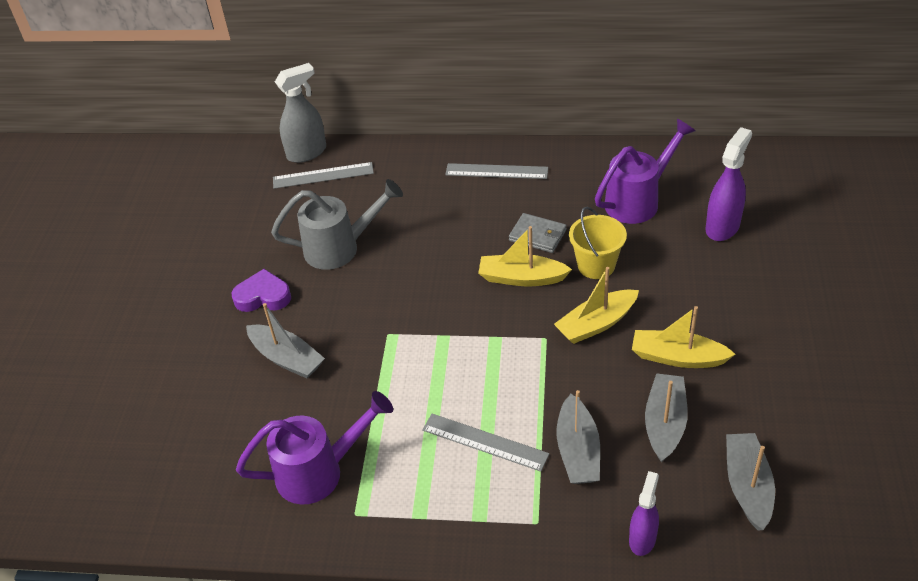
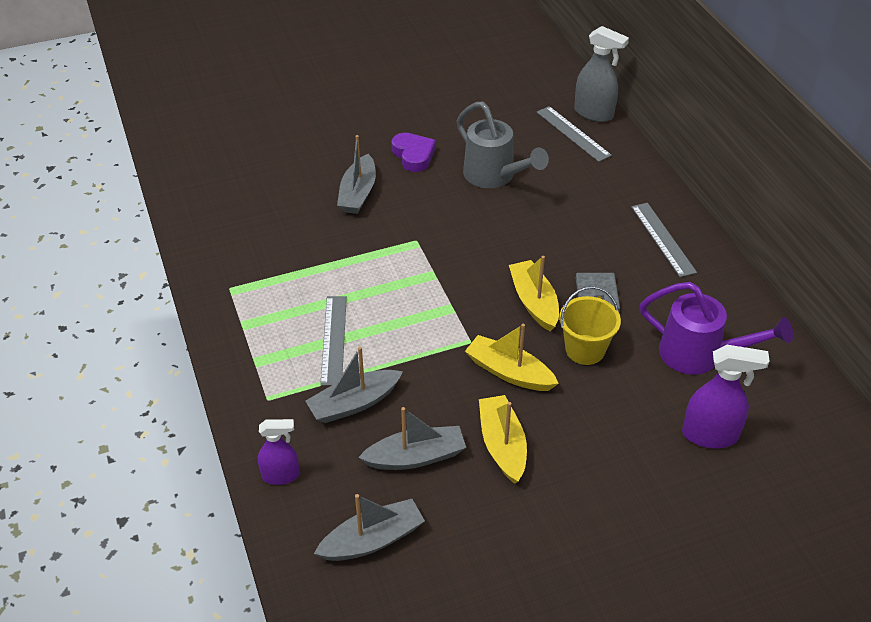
camera: 60 degrees right, 0 degrees up
purple watering can [236,391,393,505] -> none

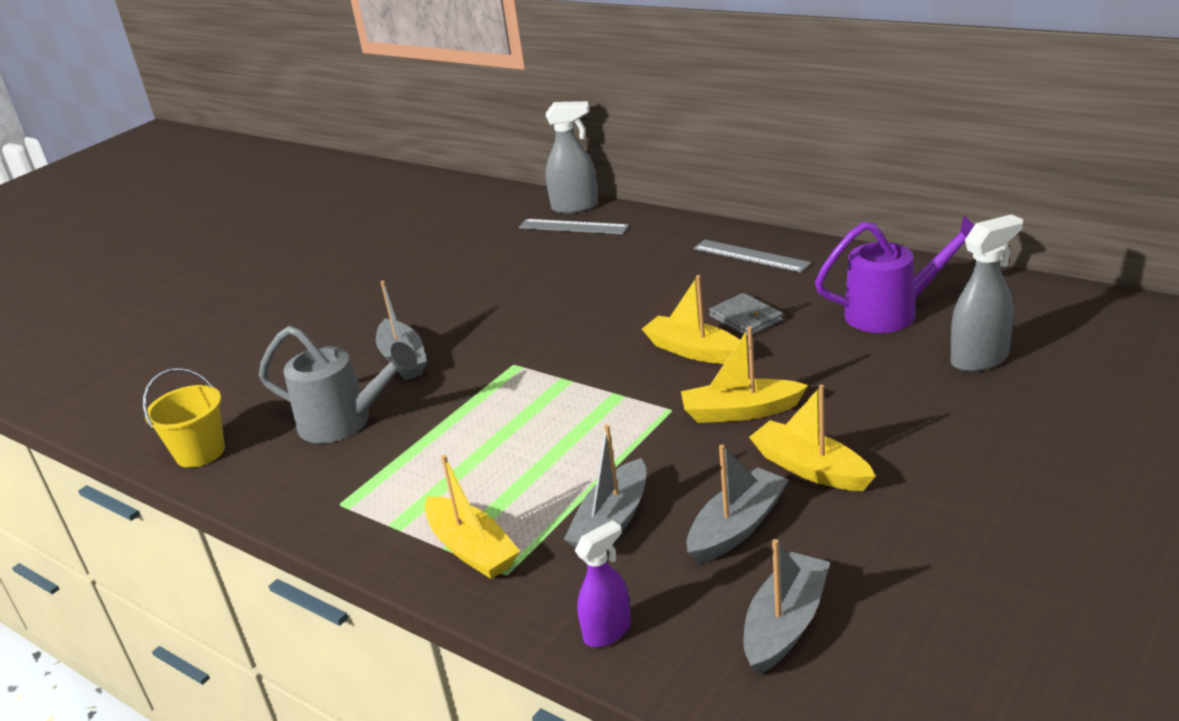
camera: 30 degrees left, 15 degrees down
grey ruler [320,296,347,386] -> none
purple heart [391,133,436,172] -> none
grey watering can [457,101,549,188] -> grey watering can moved to [259,326,417,443]
yellow bucket [559,286,621,365] -> yellow bucket moved to [143,368,225,468]
purple spray bottle [682,345,770,448] -> grey spray bottle [951,214,1023,372]
none -> yellow boat [425,455,520,579]

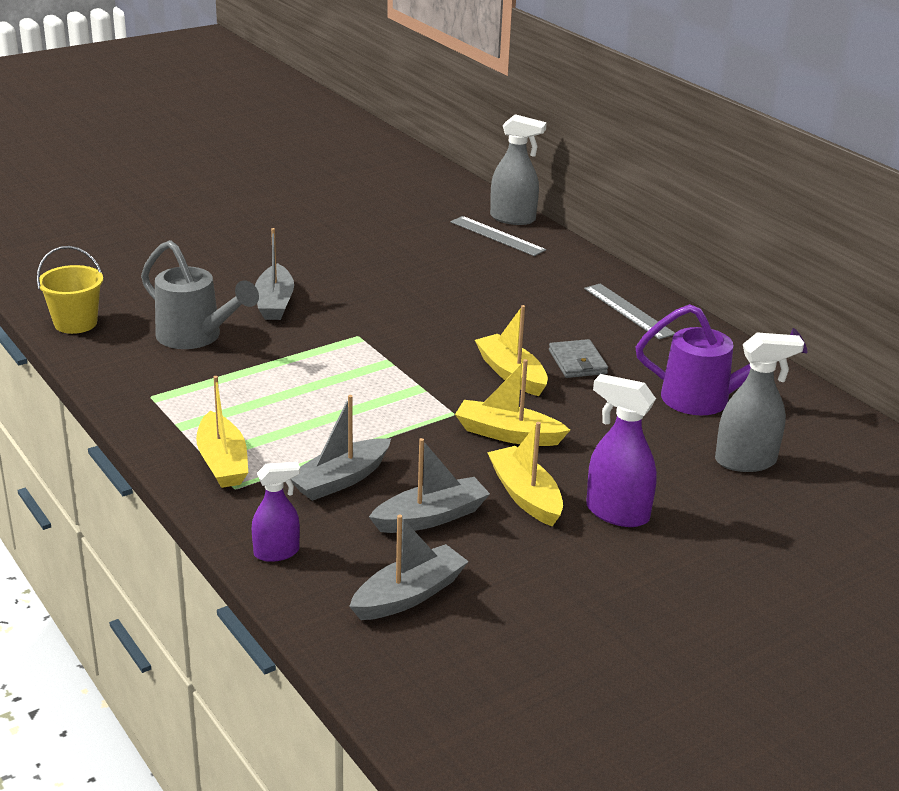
camera: 15 degrees right, 0 degrees up
none -> purple spray bottle [586,374,657,527]

